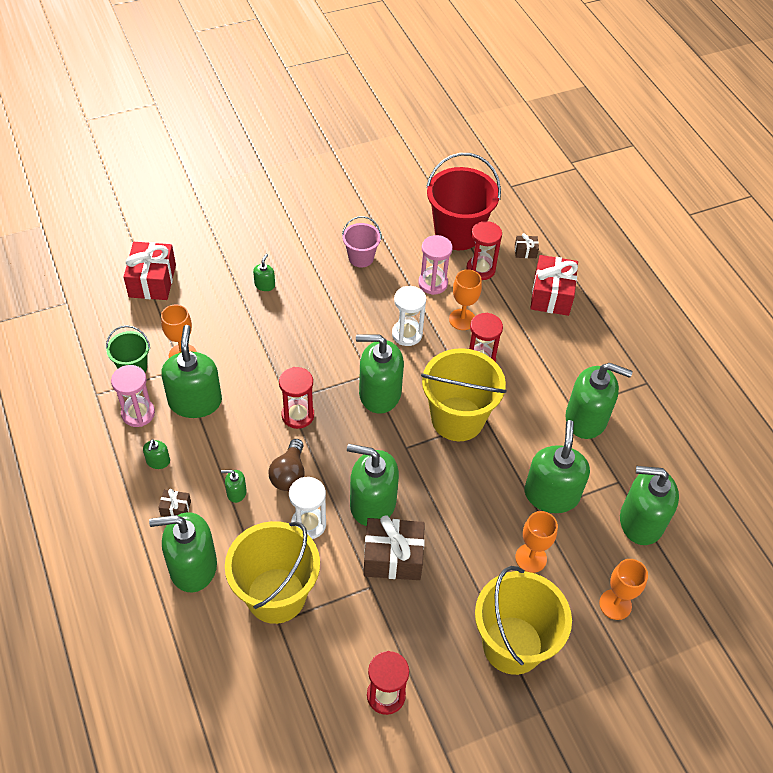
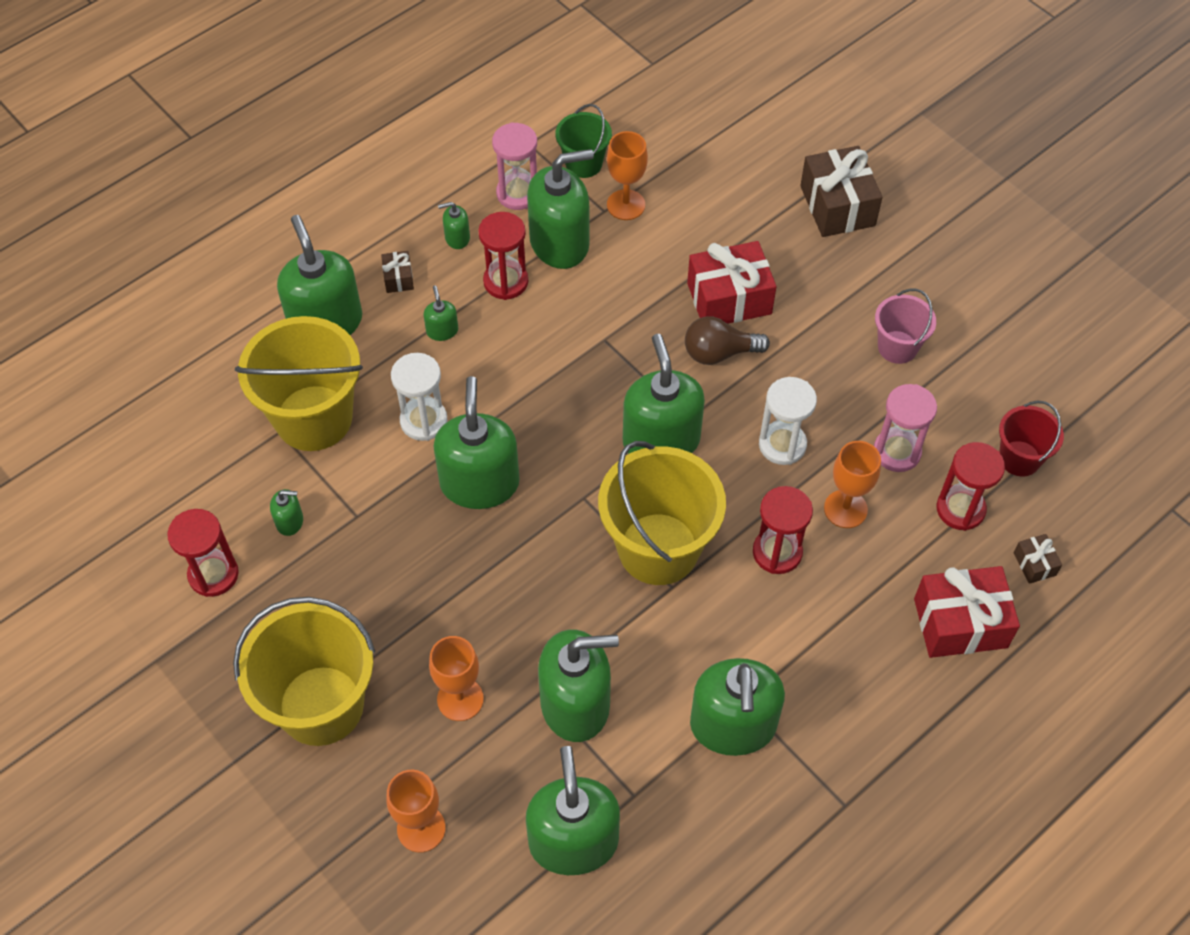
camera: 75 degrees right, 5 degrees up
red gift [124,242,176,300] -> red gift moved to [687,241,776,324]
green soap dispenser [253,254,275,291] -> green soap dispenser moved to [270,489,303,536]
brown light bulb [268,439,304,491] -> brown light bulb moved to [685,316,770,365]
red hourglass [279,367,314,429] -> red hourglass moved to [478,212,528,300]
brown gift [364,515,425,580] -> brown gift moved to [800,146,883,237]
red bucket [426,153,501,250] -> red bucket [999,401,1064,476], size x0.53

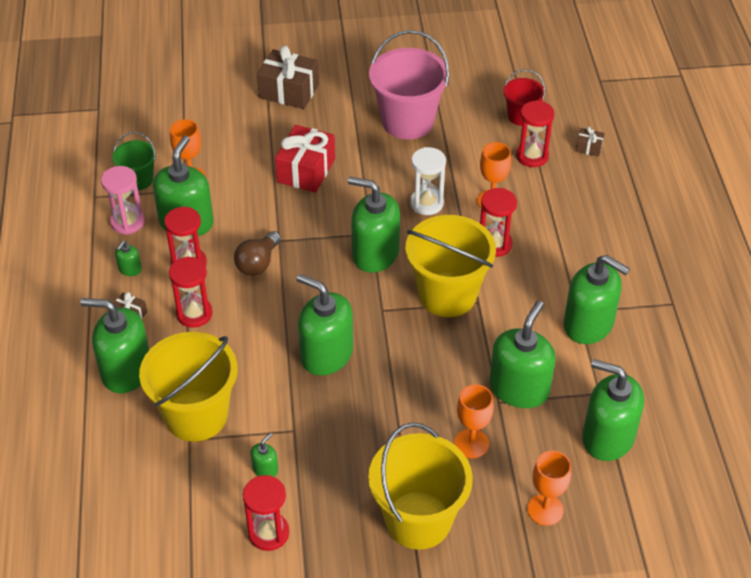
camera: 55 degrees left, 10 degrees down
white hourglass [391,353,447,441] -> none
green soap dispenser [424,285,458,341] -> red hourglass [169,256,212,328]
brown light bulb [685,316,770,365] -> brown light bulb moved to [234,231,281,276]
pink hourglass [874,384,937,472] -> none
pink bucket [875,289,936,364] -> pink bucket [369,30,450,139], size x1.89
red gift [914,566,1020,658] -> none

